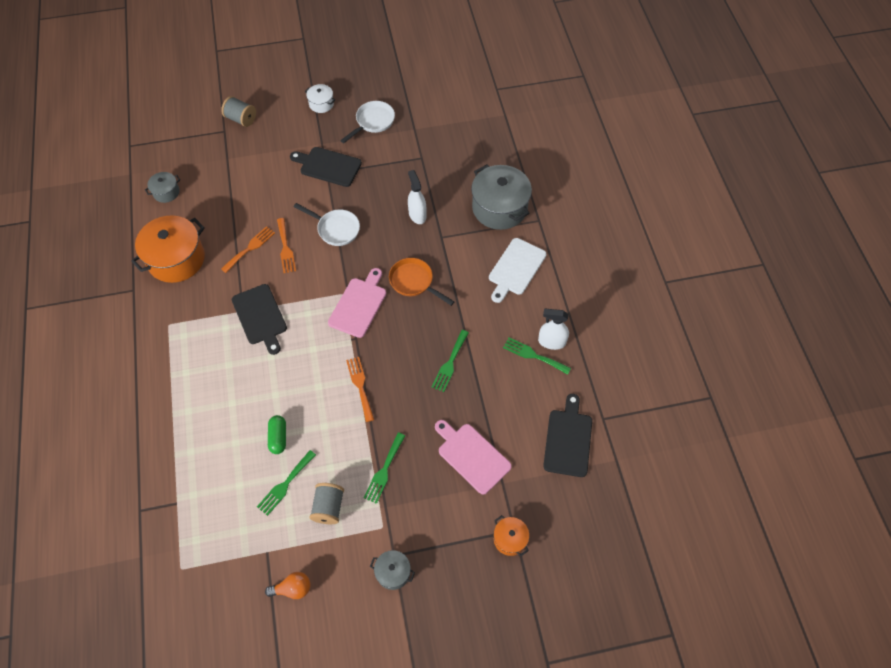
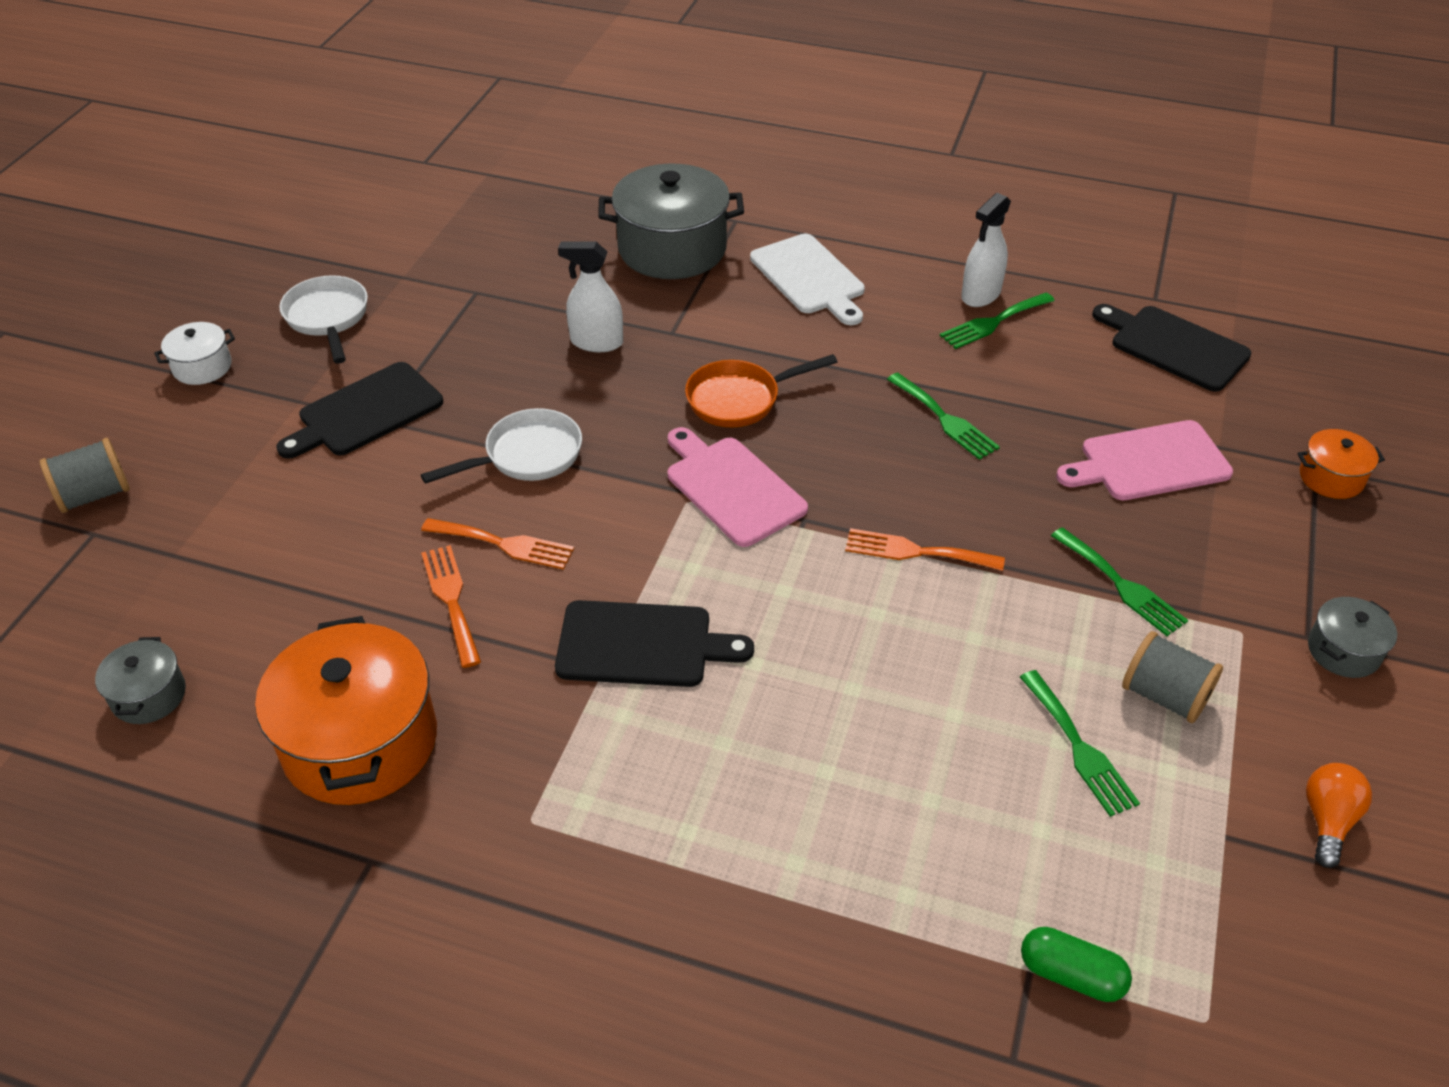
camera: 60 degrees left, 15 degrees down
green capsule [268,415,286,454] -> green capsule moved to [1021,927,1132,1002]

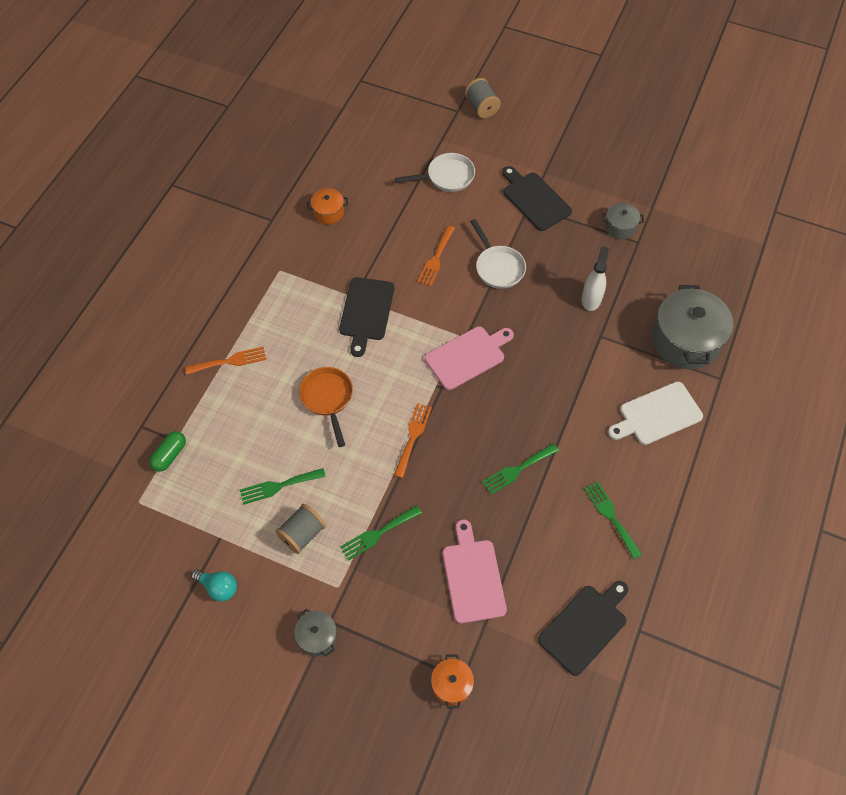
camera: 95 degrees right, 15 degrees up
grey pot [95,637,186,724] -> grey pot moved to [602,203,644,239]
white pot [154,322,235,385] -> none
orange pot [255,616,437,805] -> orange pot [307,188,348,224], size x0.49
white pan [279,275,368,364] -> white pan moved to [395,153,475,192]
orange fork [421,545,481,668] -> orange fork moved to [185,347,266,375]
orange pan [685,354,837,427] -> orange pan moved to [299,367,353,447]
white spray bottle [961,193,1011,307] -> none
orange light bulb [1306,763,1372,868] -> turquoise light bulb [191,570,237,601]

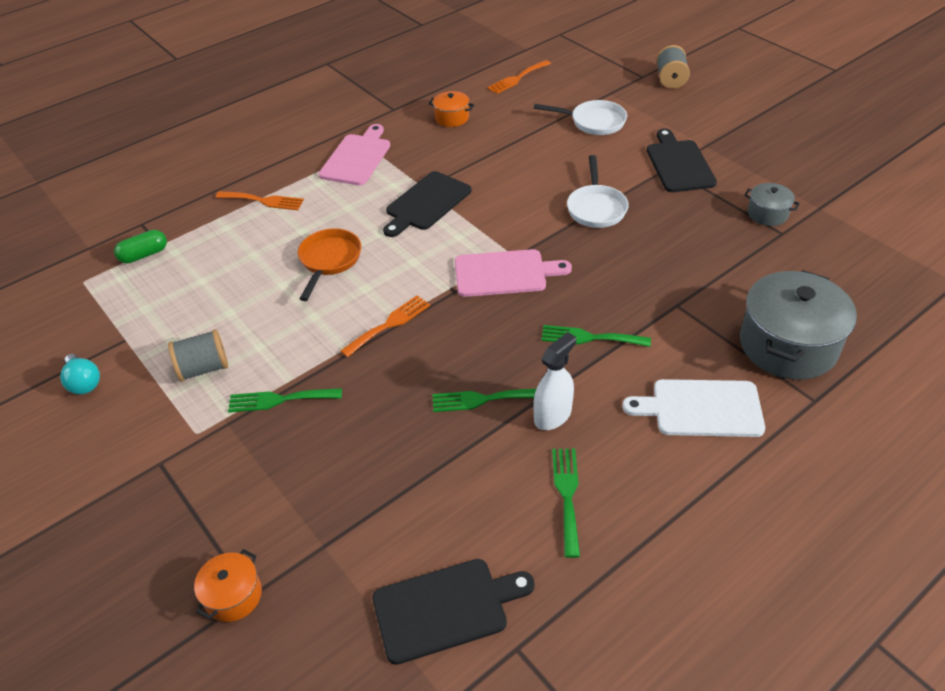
camera: 30 degrees right, 15 degrees down
green fork [240,468,326,505] -> green fork moved to [541,325,651,347]
grey pot [294,609,337,657] -> none
orange fork [417,226,455,287] -> orange fork moved to [487,60,551,94]
pink cutting board [443,519,507,623] -> pink cutting board moved to [319,124,390,185]
white spray bottle [582,246,609,311] -> white spray bottle moved to [534,332,576,430]

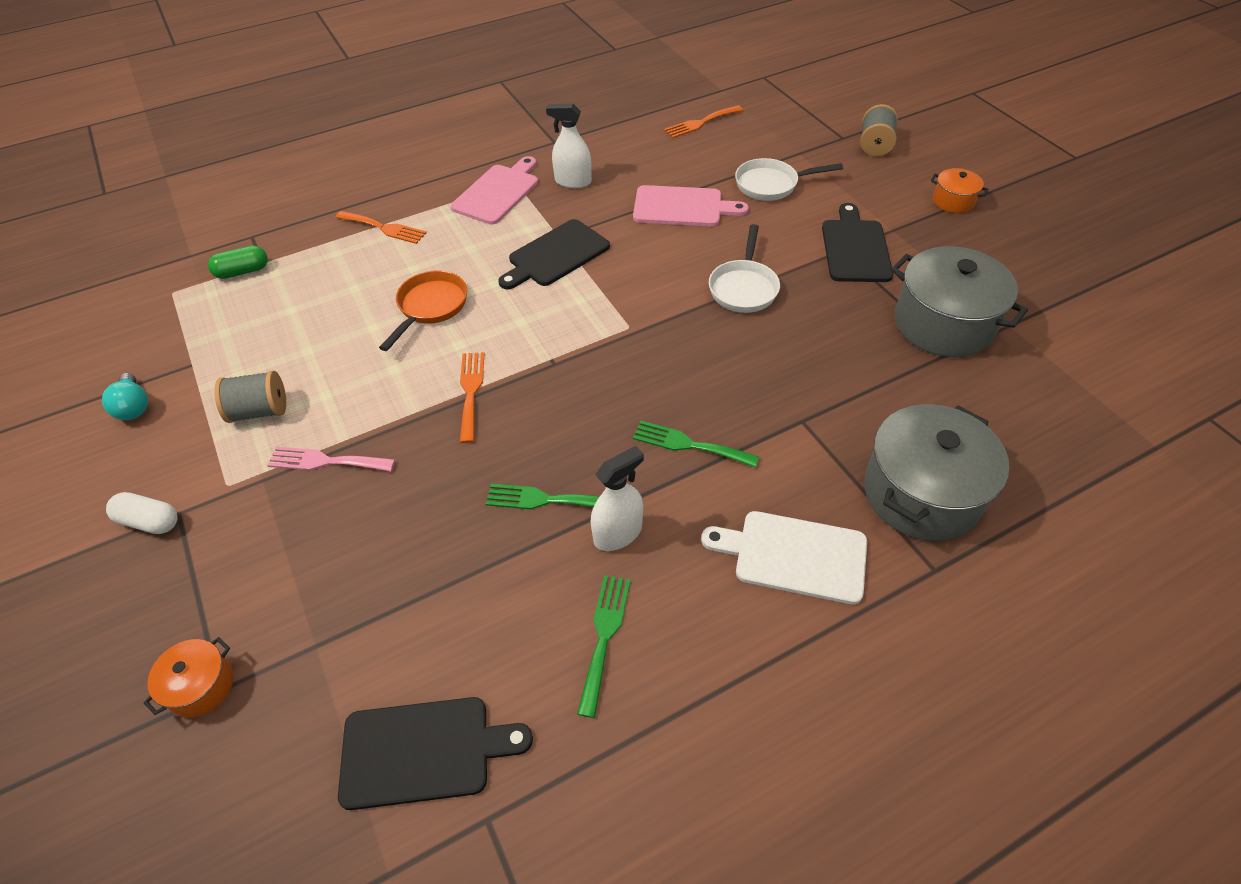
camera: 10 degrees right, 5 degrees up
green fork [228,388,342,413] -> pink fork [267,447,395,471]
orange fork [340,295,430,357] -> orange fork turned 60 degrees counterclockwise [460,352,484,443]
orange pot [429,91,474,127] -> orange pot moved to [931,168,988,213]
pink cutting board [455,249,572,297] -> pink cutting board moved to [633,185,749,226]
white pan [534,100,627,135] -> white pan turned 150 degrees clockwise [735,158,843,201]
grey pot [744,183,800,226] -> grey pot [891,246,1028,357], size x2.06
none -> white capsule [106,492,178,534]
none -> white spray bottle [546,104,592,188]

